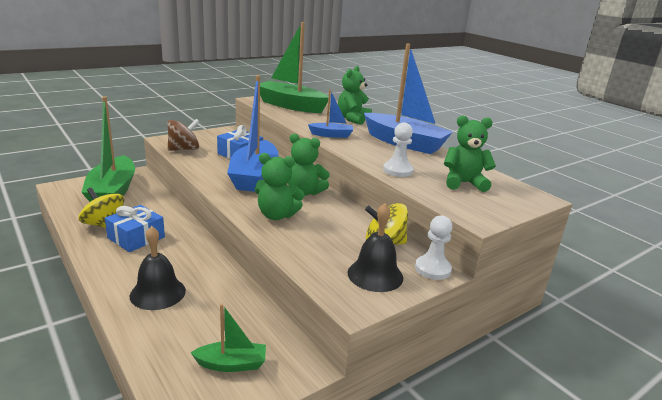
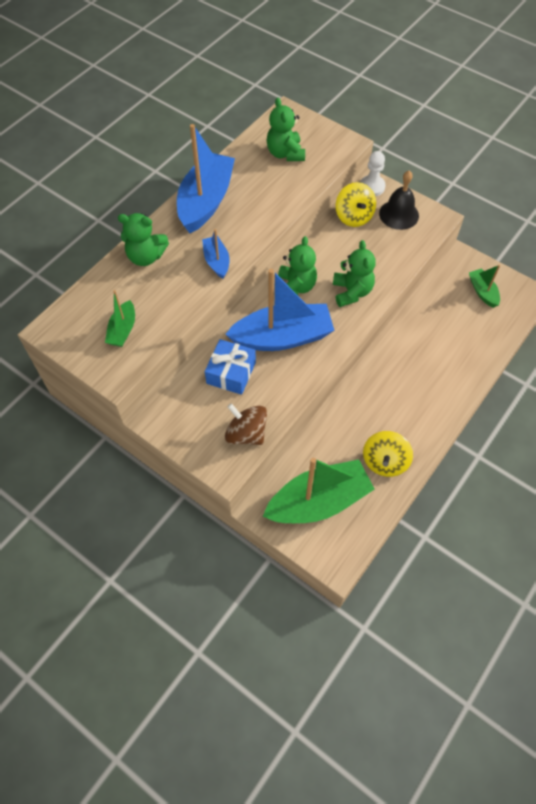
camera: 105 degrees left, 35 degrees up
blue gift [105,205,165,252] -> none
black bell [130,226,186,310] -> none
green boat [260,22,328,113] -> green boat [105,290,135,347], size x0.49
white pawn [383,122,414,177] -> none

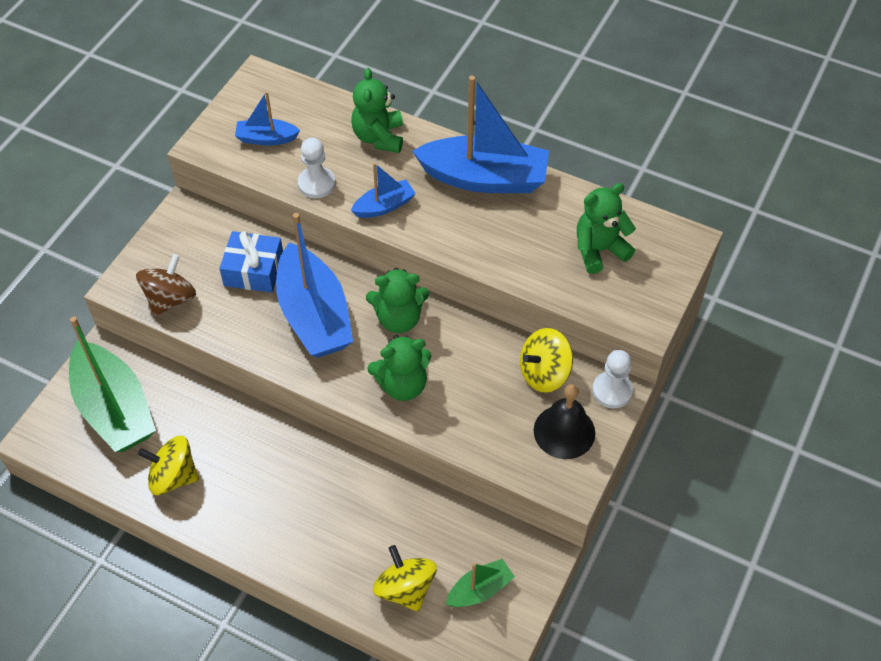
camera: 80 degrees right, 5 degrees down
green boat [105,290,135,347] -> blue boat [235,91,300,146]
none -> white pawn [298,137,335,198]
none -> yellow spinning top [373,545,437,612]

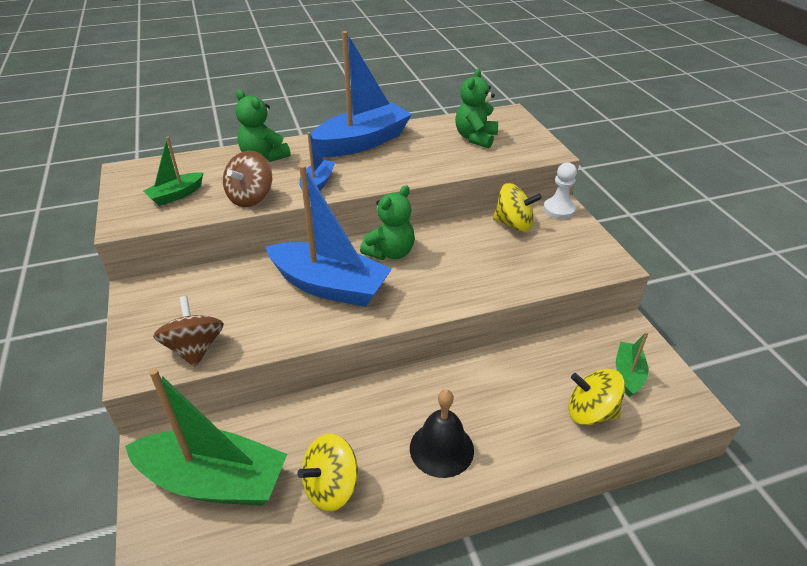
camera: 45 degrees left, 15 degrees down
blue gift [219,231,283,293] -> none
blue boat [235,91,300,146] -> green boat [143,137,203,206]
white pawn [298,137,335,198] -> brown spinning top [223,151,272,207]
green teddy bear [367,335,431,401] -> none
yellow spinning top [520,328,573,393] -> yellow spinning top turned 90 degrees counterclockwise [493,183,542,232]
black bell [534,384,595,459] -> black bell moved to [410,389,474,478]

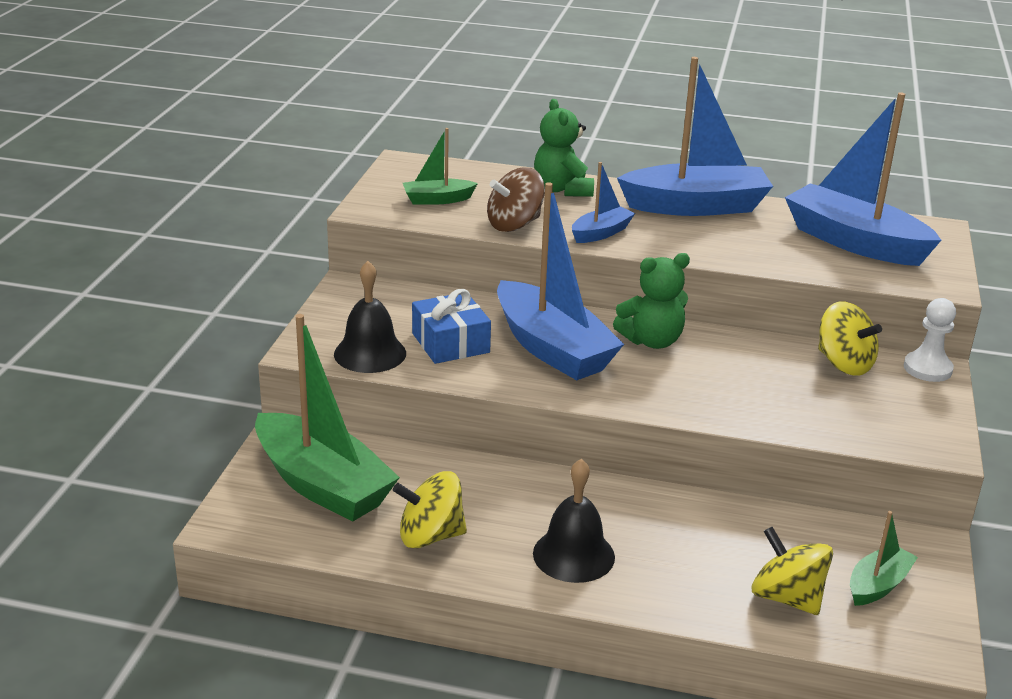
camera: 30 degrees right, 10 degrees down
brown spinning top [153,296,224,367] -> black bell [334,261,406,373]
green teddy bear [455,69,498,148] -> blue boat [785,92,941,266]
none -> blue gift [412,289,491,364]

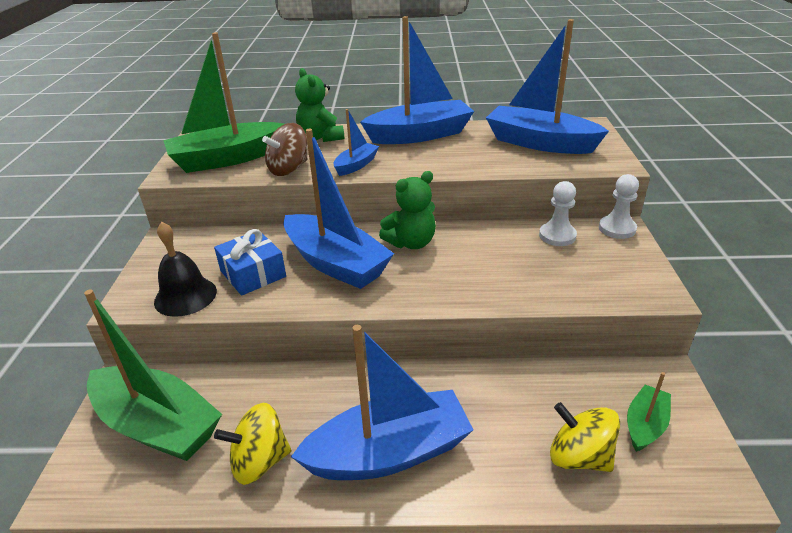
camera: 10 degrees left, 5 degrees up
green boat [403,128,478,205] -> green boat [163,32,284,173], size x2.04
black bell [533,459,615,583] -> blue boat [291,325,474,480]
yellow spinning top [818,301,882,376] -> white pawn [539,181,577,246]

